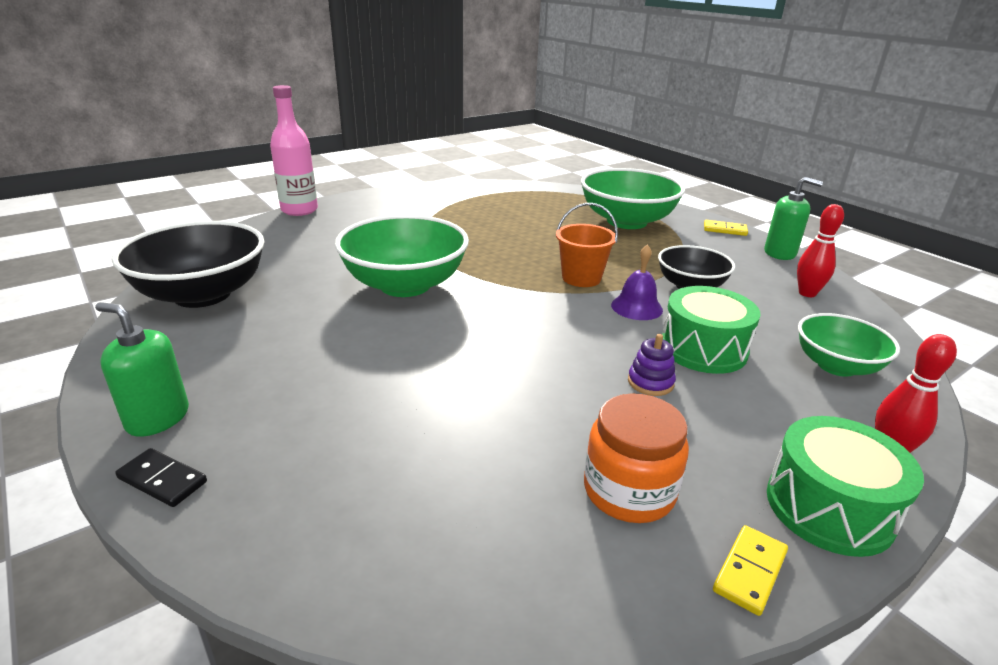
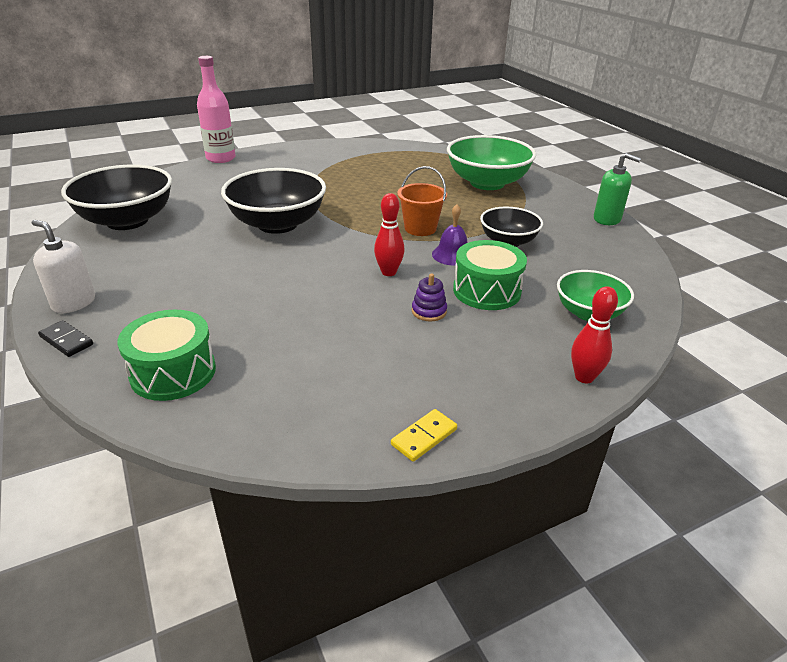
camera: 10 degrees right, 5 degrees up
green soap dispenser [95,302,189,437] -> white soap dispenser [32,220,95,313]
green bowl [335,215,469,297] -> black bowl [221,168,326,234]
orange jar [584,393,689,523] -> none
yellow domino [704,220,748,236] -> none
green drum [767,416,924,557] -> green drum moved to [117,310,216,401]
red bowling pin [797,204,844,297] -> red bowling pin moved to [374,193,405,276]

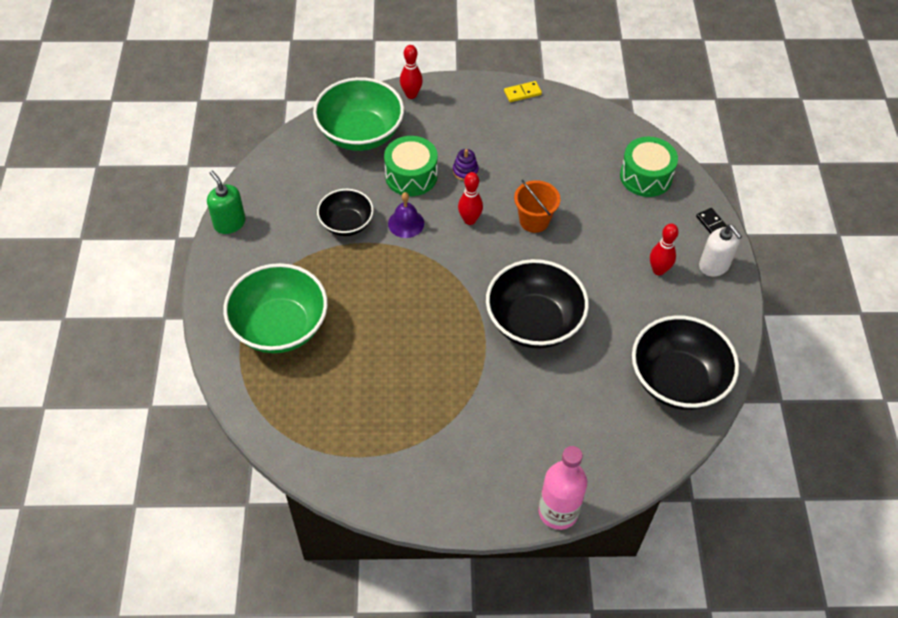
camera: 155 degrees left, 20 degrees up
orange bucket [397,166,447,236] -> orange bucket moved to [514,180,560,233]
green bowl [557,270,634,321] -> green bowl [313,77,404,151], size x1.69
none -> red bowling pin [650,223,679,275]

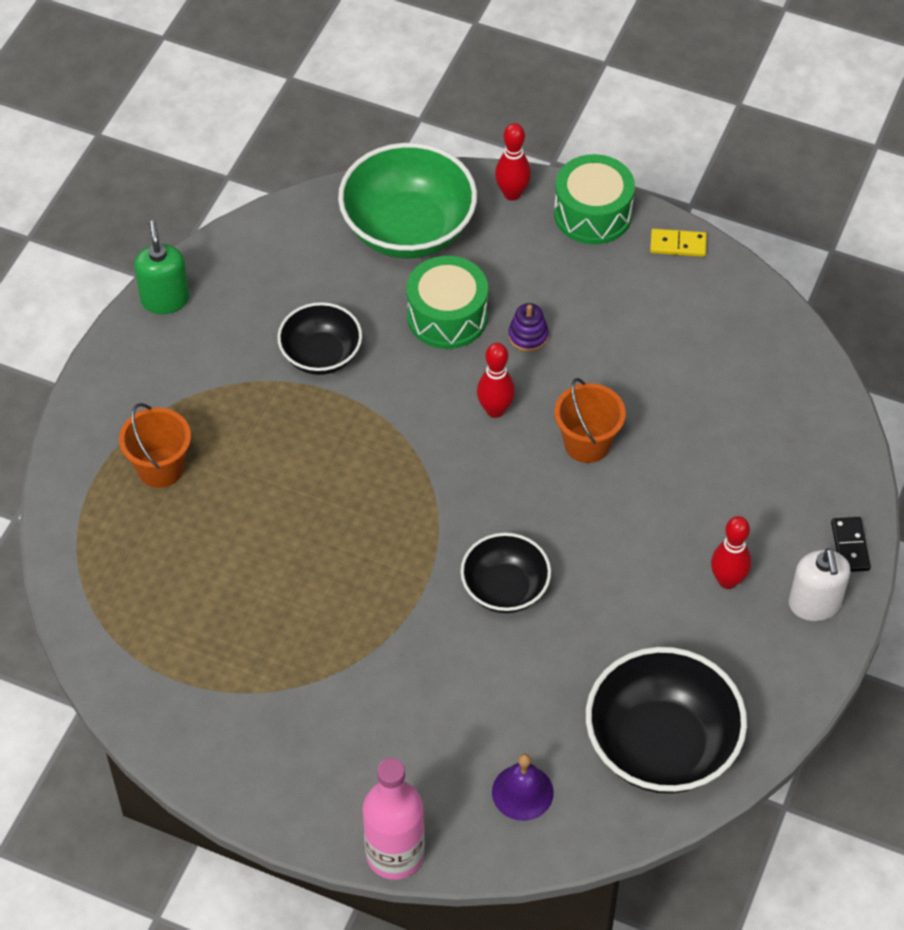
camera: 25 degrees right, 0 degrees up
green bowl [223,263,328,353] -> orange bucket [119,403,191,488]
purple bell [388,192,424,238] -> purple bell moved to [492,754,554,821]
black bowl [486,259,589,349] -> black bowl [460,533,551,613], size x0.59
green drum [620,137,678,197] -> green drum moved to [554,154,635,245]

